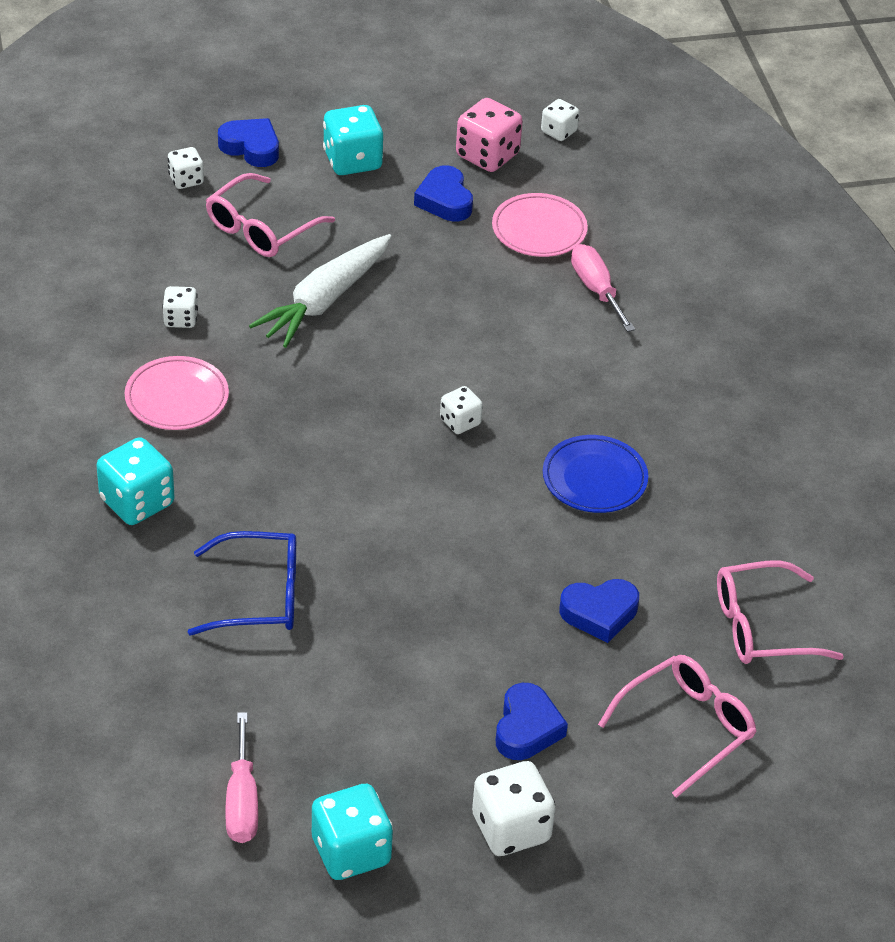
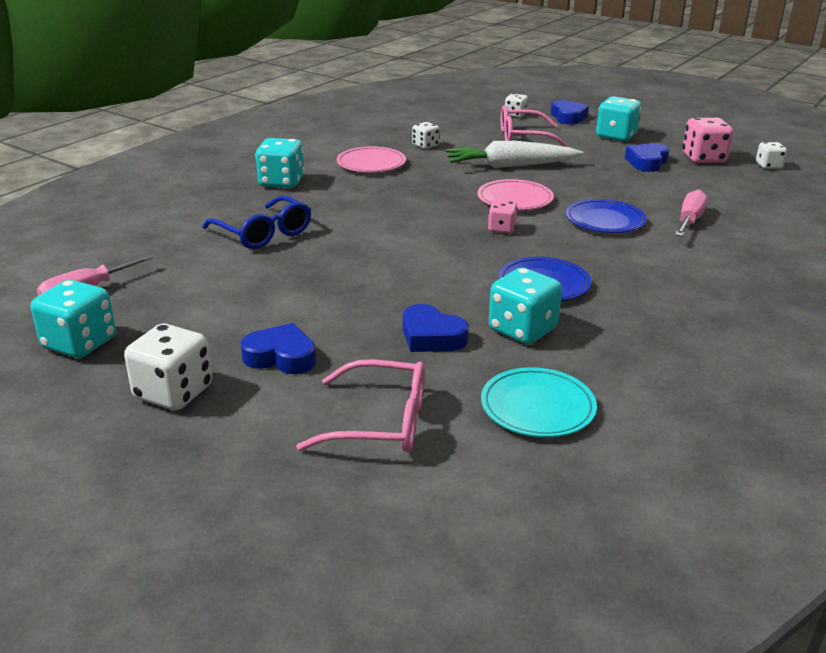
camera: 50 degrees right, 15 degrees down
white dice [440,386,483,434] -> pink dice [488,200,517,233]
pink plate [492,193,588,257] -> pink plate moved to [477,179,554,210]
blue heart [496,683,568,760] -> blue heart turned 135 degrees counterclockwise [240,323,316,374]
pink glasses [717,560,844,664] -> turquoise plate [481,367,597,437]
none -> turquoise dice [489,268,562,344]
none -> blue plate [566,199,647,233]

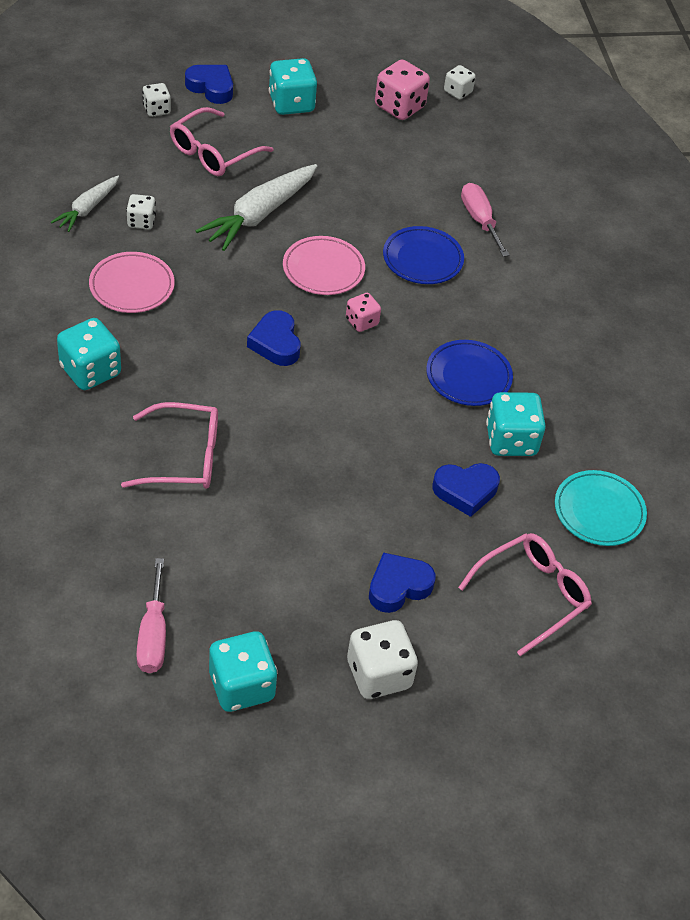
camera: 50 degrees left, 20 degrees up
blue glasses [202,195,311,249] -> pink glasses [121,402,218,489]
blue heart [625,143,669,172] -> blue heart moved to [247,310,300,366]
none -> white carrot [51,176,119,232]

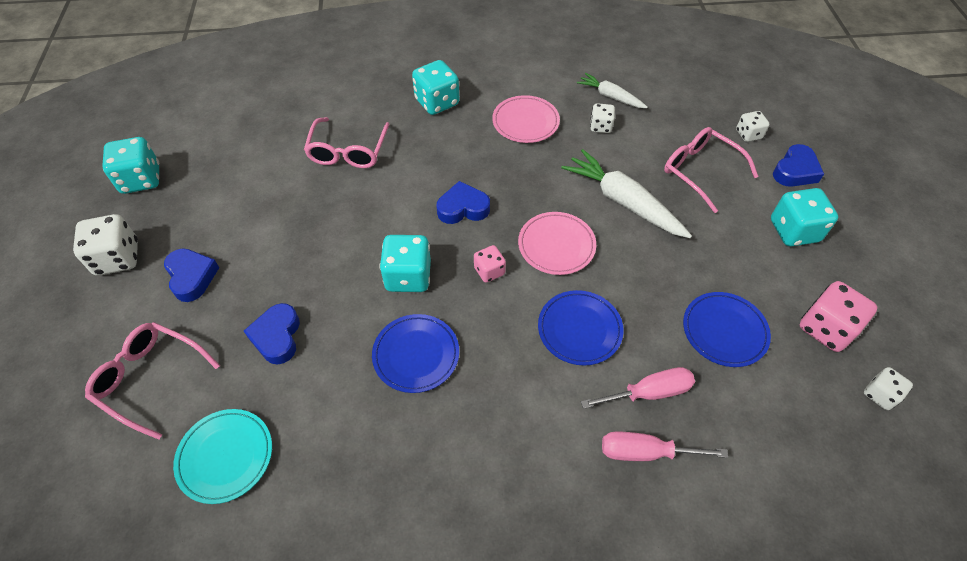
camera: 100 degrees right, 5 degrees up
pink screwdriver [136,558,166,673] -> pink screwdriver moved to [602,431,728,461]
pink glasses [458,533,592,656] -> pink glasses turned 150 degrees clockwise [85,322,220,440]
turquoise dice [486,392,546,456] -> turquoise dice moved to [379,235,431,292]
none -> blue plate [683,292,771,367]

